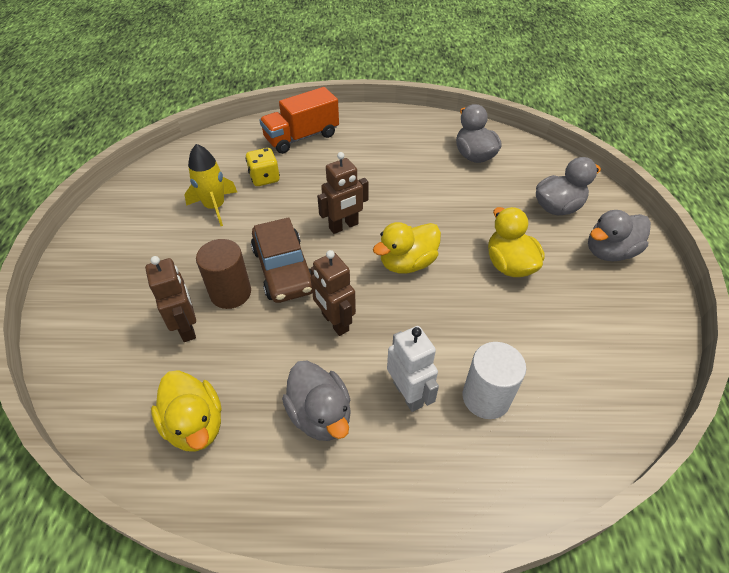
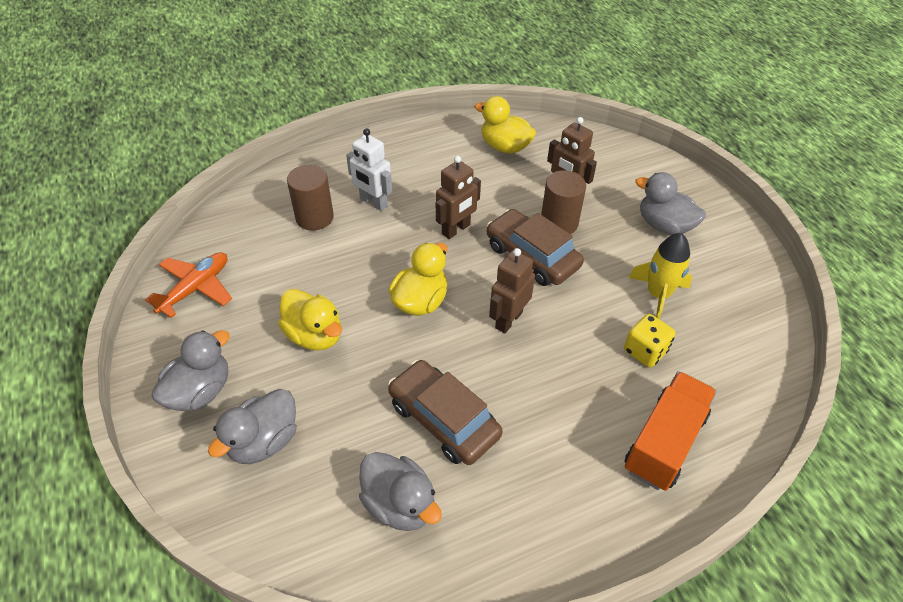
camera: 155 degrees right, 0 degrees up
grey duck [282,361,351,441] -> grey duck moved to [635,172,706,235]
brown robot [310,250,356,336] -> brown robot turned 105 degrees clockwise [436,156,481,239]
white cylinder [463,342,526,419] -> brown cylinder [287,165,334,231]
none -> orange plane [145,252,232,318]
none -> brown car [388,360,503,465]

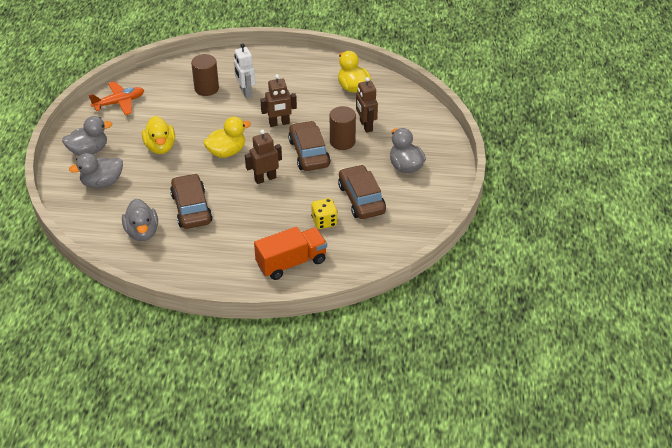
camera: 30 degrees right, 5 degrees down
yellow rocket [629,233,692,319] -> brown car [338,165,386,219]

